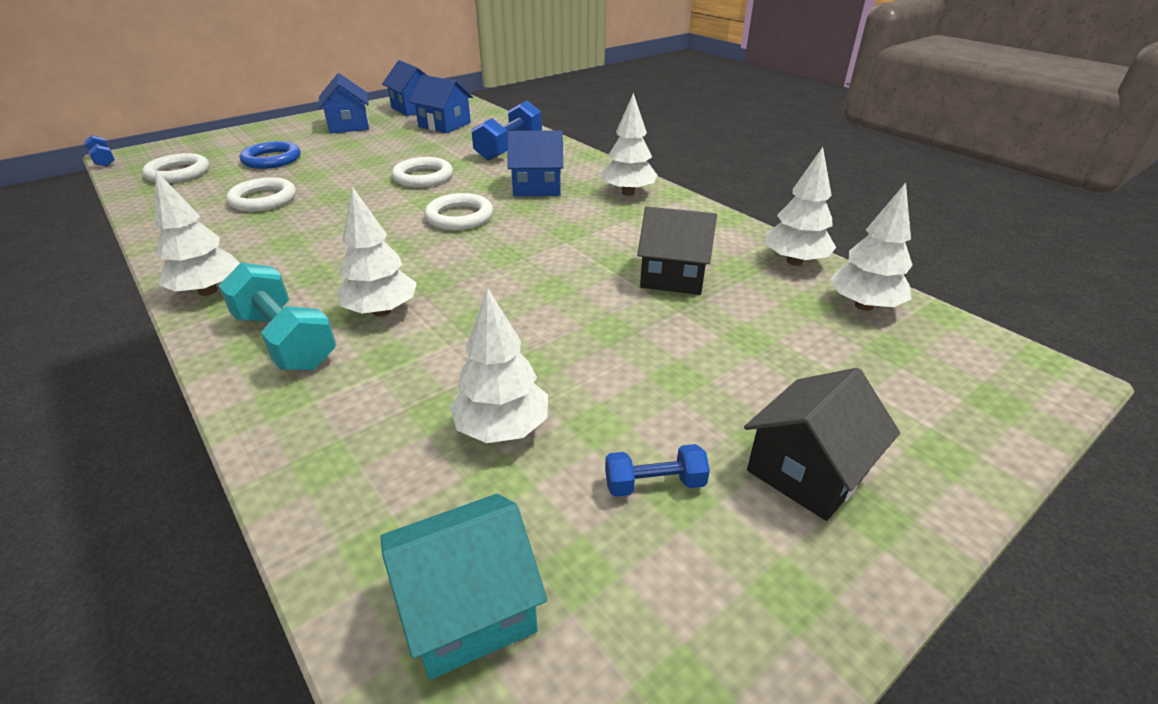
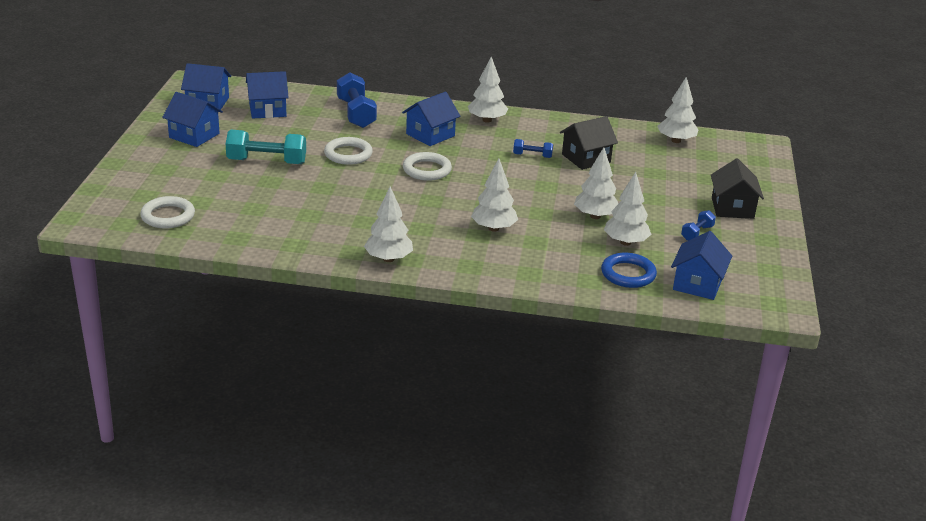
camera: 45 degrees left, 5 degrees down
blue dumbbell [84,135,115,167] -> blue dumbbell moved to [513,139,553,158]
turquoise dumbbell [218,262,336,370] -> turquoise dumbbell moved to [226,130,306,164]
white ring [226,177,296,212] -> none
blue ring [240,141,300,169] -> blue ring moved to [601,253,657,288]
turquoise house [381,494,547,680] -> blue house [671,231,732,300]
white tree [765,147,836,266] -> white tree moved to [574,147,618,219]

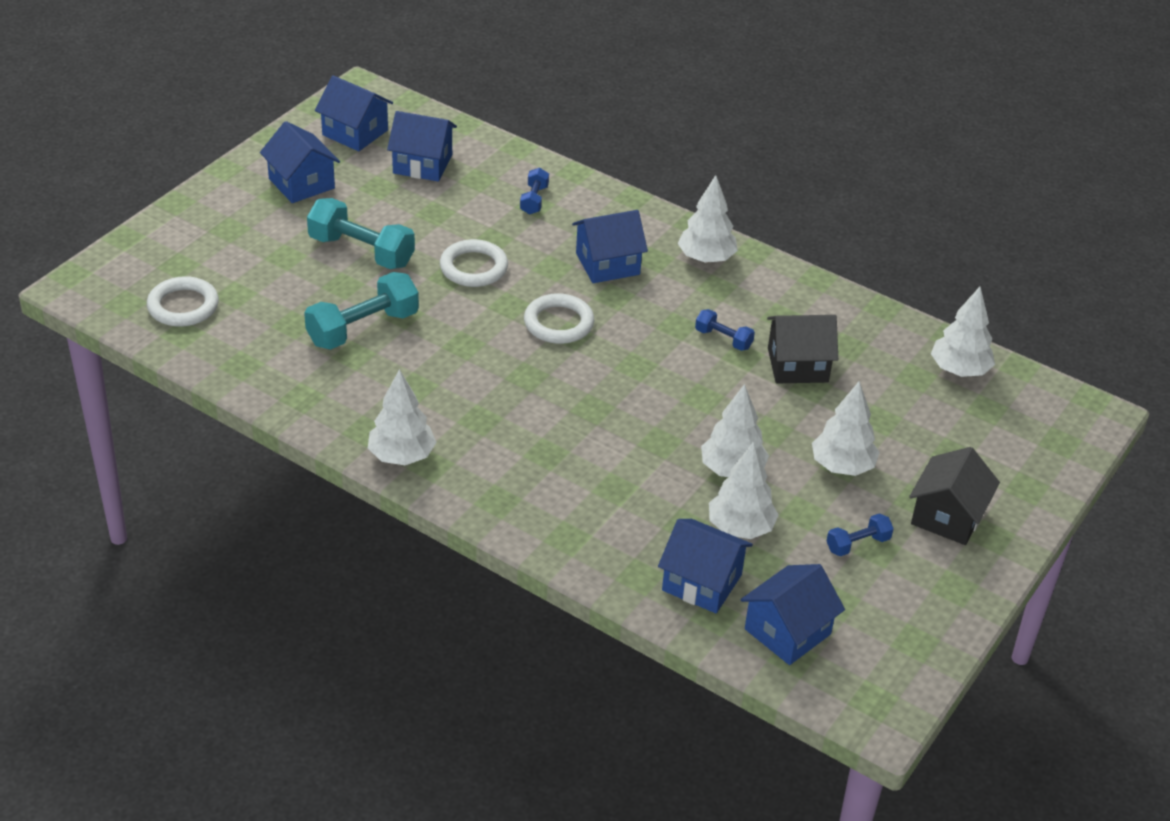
camera: 25 degrees right, 10 degrees up
blue dumbbell [337,72,377,128] -> blue dumbbell [520,168,549,215], size x0.52
white tree [471,158,518,232] -> white tree moved to [812,381,880,476]
blue ring [601,253,657,288] -> blue house [658,519,753,613]
none -> turquoise dumbbell [304,272,419,350]

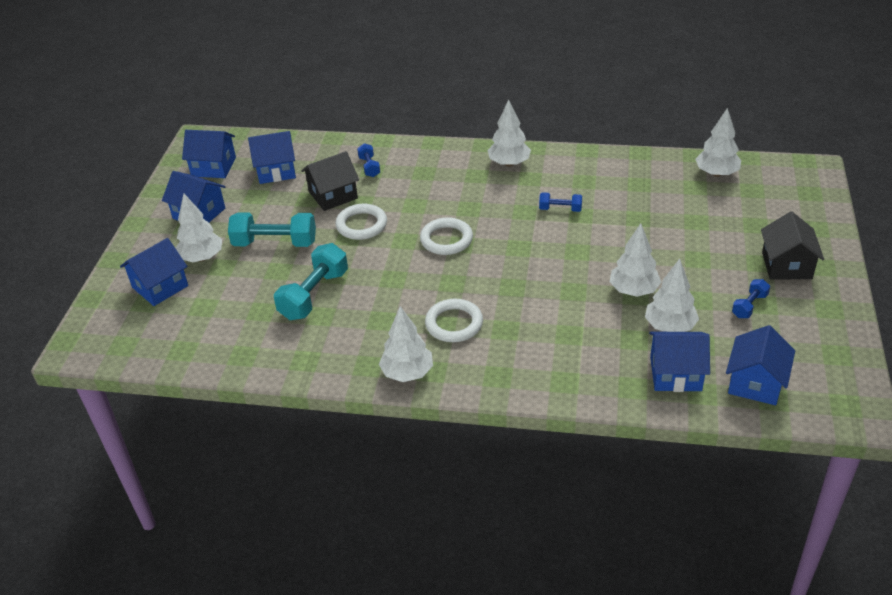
camera: 20 degrees left, 0 degrees up
white ring [147,276,219,327] -> white ring moved to [425,299,483,342]
blue house [572,210,648,283] -> blue house moved to [120,238,188,306]
black house [767,315,838,383] -> black house moved to [301,151,359,211]
white tree [812,381,880,476] -> white tree moved to [175,194,222,262]

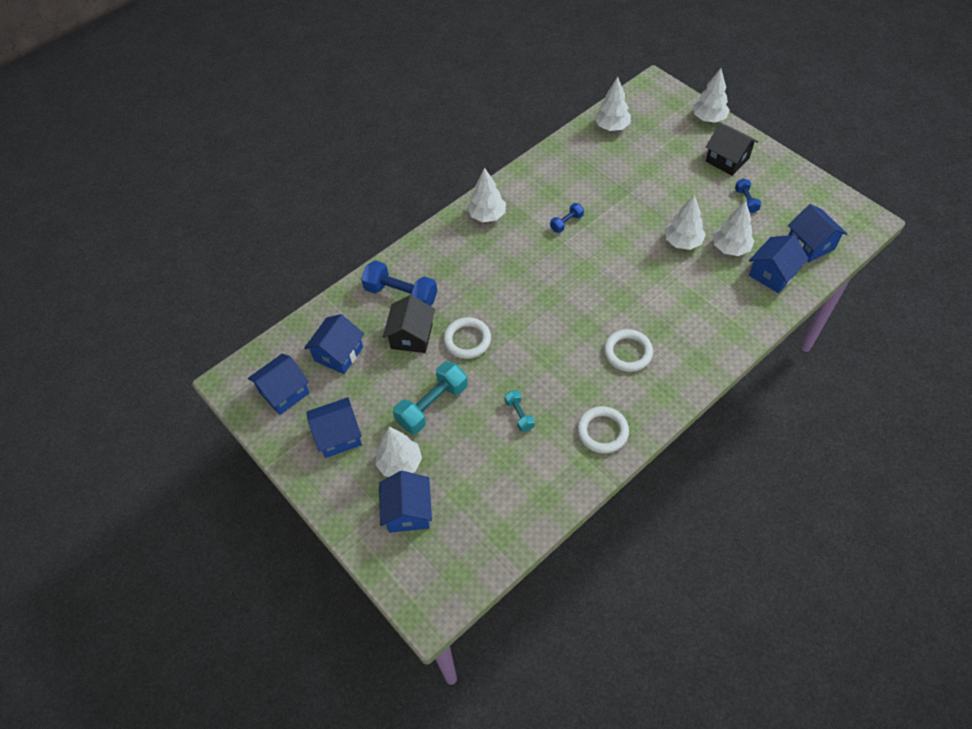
camera: 50 degrees left, 15 degrees up
turquoise dumbbell [274,243,348,320] -> turquoise dumbbell [505,390,535,432], size x0.52
blue dumbbell [357,143,380,177] -> blue dumbbell [361,260,437,306], size x1.91
white tree [379,306,433,382] -> white tree moved to [693,68,730,123]
white ring [420,217,473,255] -> white ring moved to [577,406,629,453]

